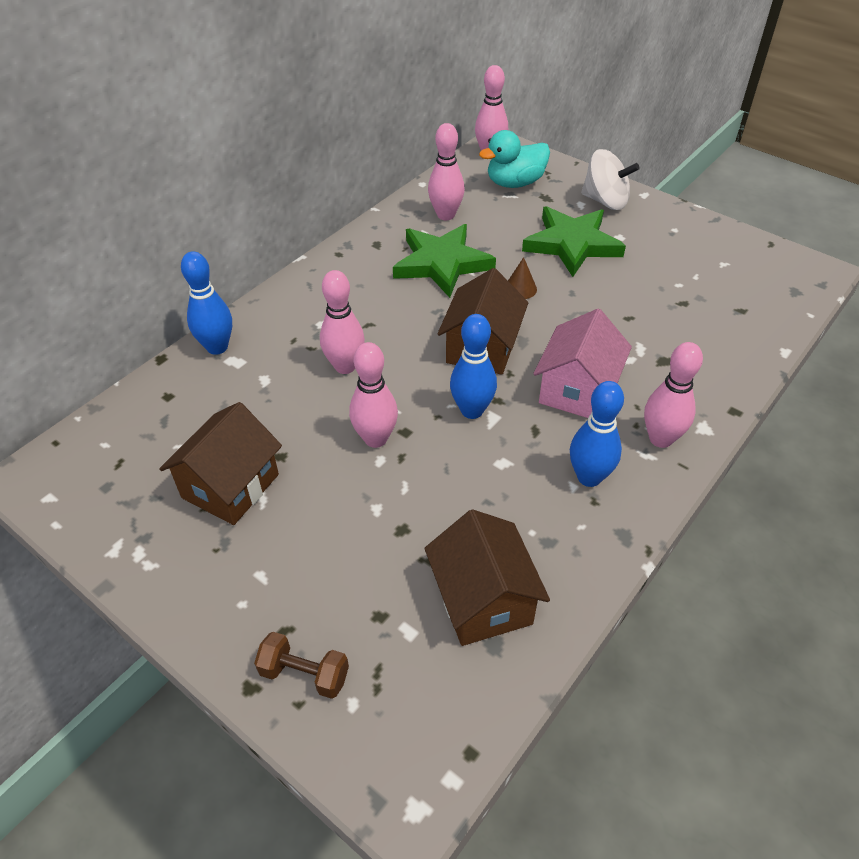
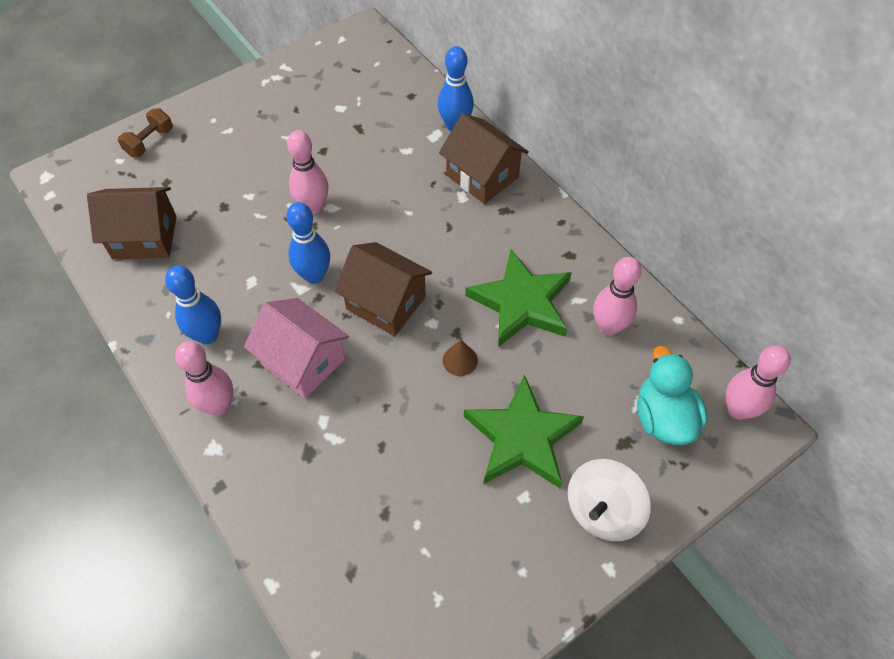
camera: 105 degrees right, 10 degrees up
brown house [159,402,282,525] -> brown house moved to [439,113,529,204]
pink bowling pin [320,270,365,374] -> none

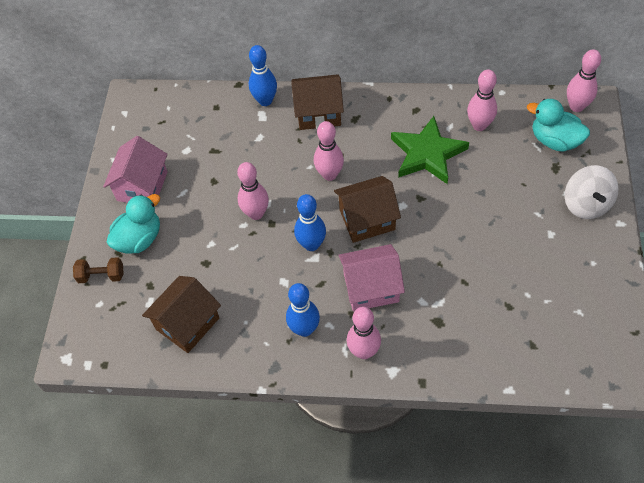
camera: 45 degrees left, 0 degrees up
brown dumbbell [118,108,173,157] -> brown dumbbell turned 75 degrees counterclockwise [73,257,124,283]
brown cone [443,340,478,376] -> none
green star [464,375,584,488] -> none
none -> pink house [103,136,168,203]
none -> turquoise duck [107,194,160,253]
none -> pink bowling pin [314,121,344,181]

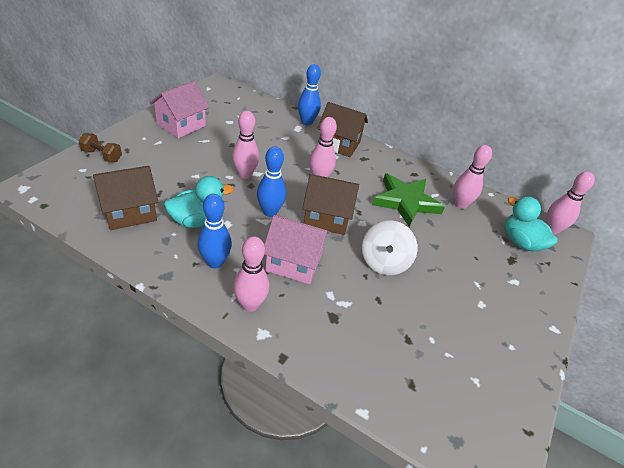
camera: 15 degrees right, 15 degrees down
turquoise duck [107,194,160,253] -> turquoise duck moved to [164,176,234,228]
white spinning top [565,165,619,219] -> white spinning top moved to [362,220,418,275]

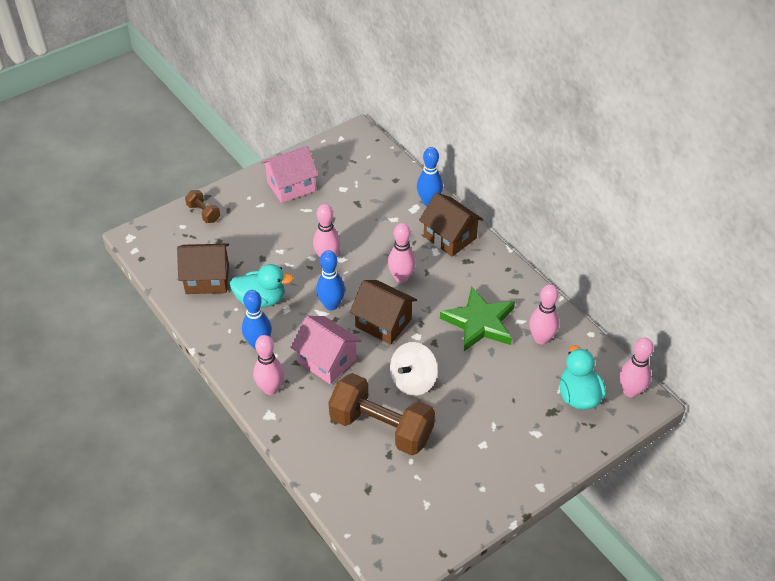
camera: 30 degrees right, 5 degrees up
none -> brown dumbbell [328,373,435,456]

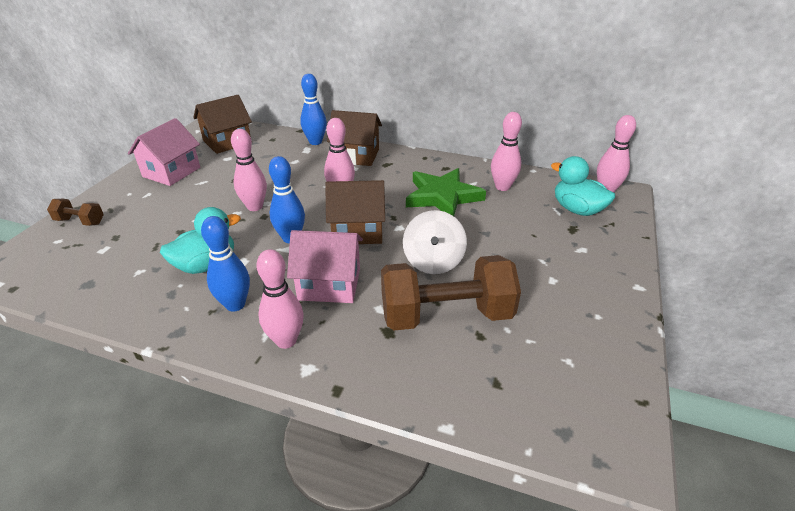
camera: 35 degrees left, 10 degrees down
brown house [177,243,229,294] -> brown house moved to [193,95,252,154]

